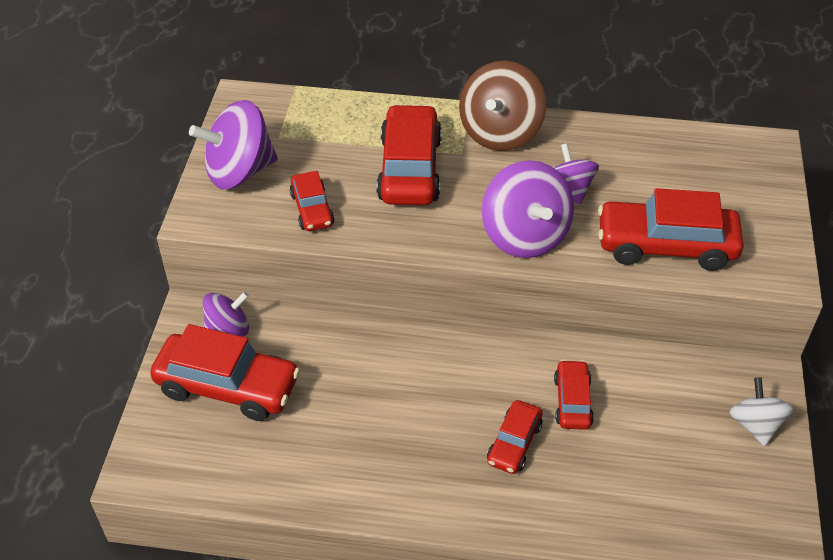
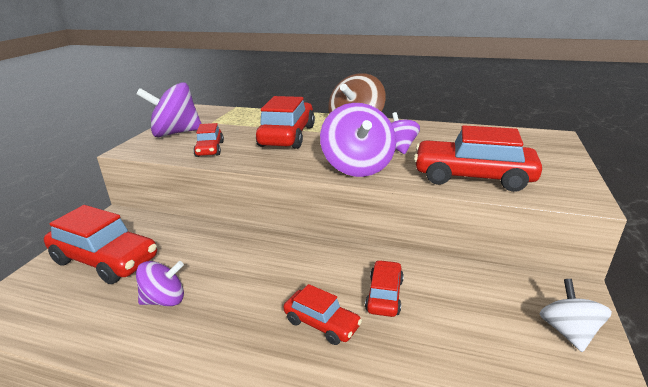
camera: 10 degrees right, 20 degrees down
purple spinning top [203,292,249,337] -> purple spinning top moved to [136,261,184,306]
red car [487,400,543,474] -> red car turned 90 degrees counterclockwise [283,284,362,345]

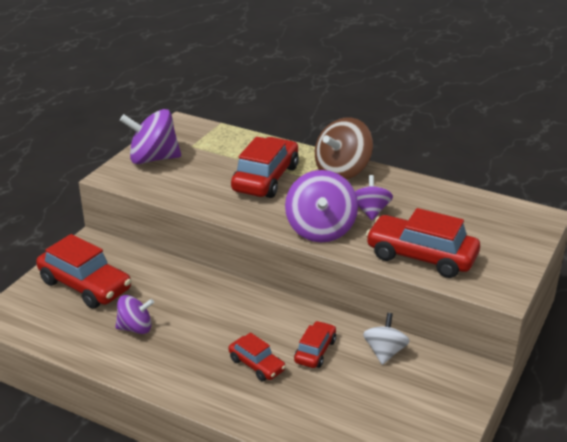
camera: 10 degrees right, 5 degrees up
red car [193,123,224,157] -> none
white spinning top [540,279,612,352] -> white spinning top moved to [363,313,410,365]

